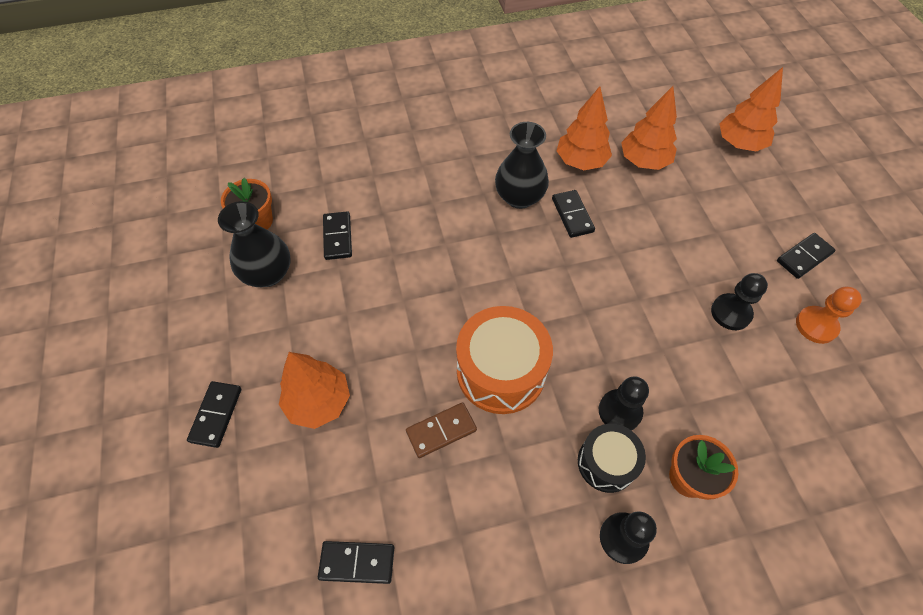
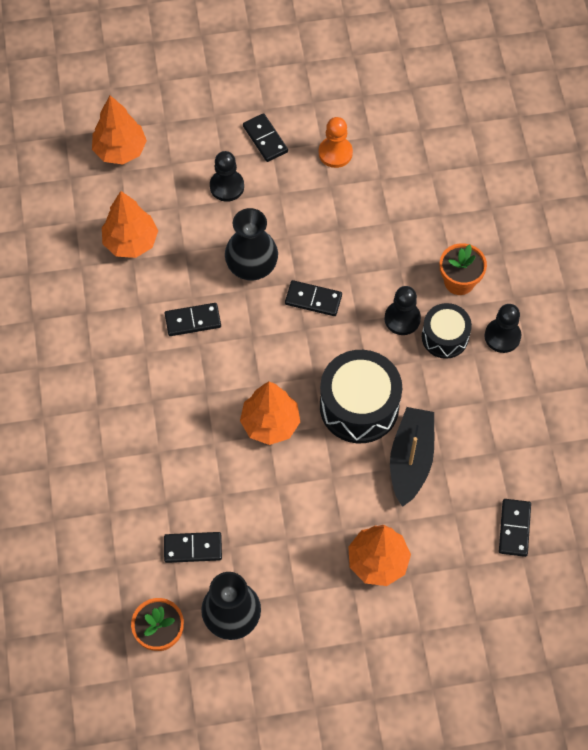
camera: 85 degrees left, 5 degrees up
black domino [187,381,241,448] -> black domino moved to [285,280,342,316]
brown domino [406,402,477,458] -> black boat [390,407,434,507]
orange drum [456,306,553,414] -> black drum [320,350,402,443]
black vase [495,122,549,209] -> black vase moved to [225,208,278,281]
orange tree [557,86,612,170] -> orange tree moved to [240,381,300,445]
black pawn [711,273,768,330] -> black pawn moved to [210,151,244,202]

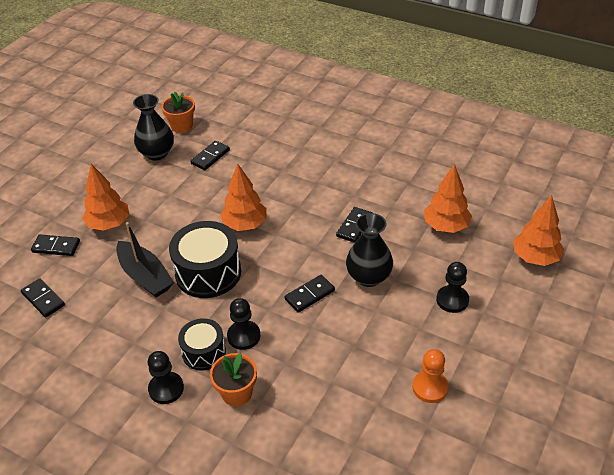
camera: 130 degrees right, 20 degrees down
black domino [243,113,288,162] -> black domino moved to [31,235,80,256]

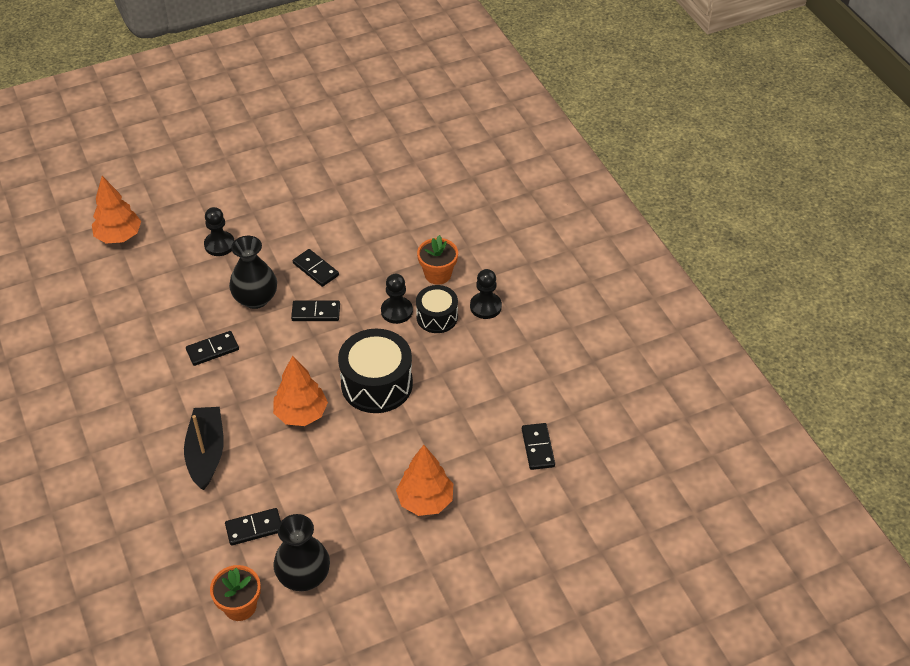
camera: 145 degrees left, 5 degrees up
black domino [31,235,80,256] -> black domino moved to [293,249,339,287]
black boat [116,222,174,297] -> black boat moved to [184,407,224,490]
orange pawn [413,349,449,403] -> none
orange tree [424,164,472,233] -> none

